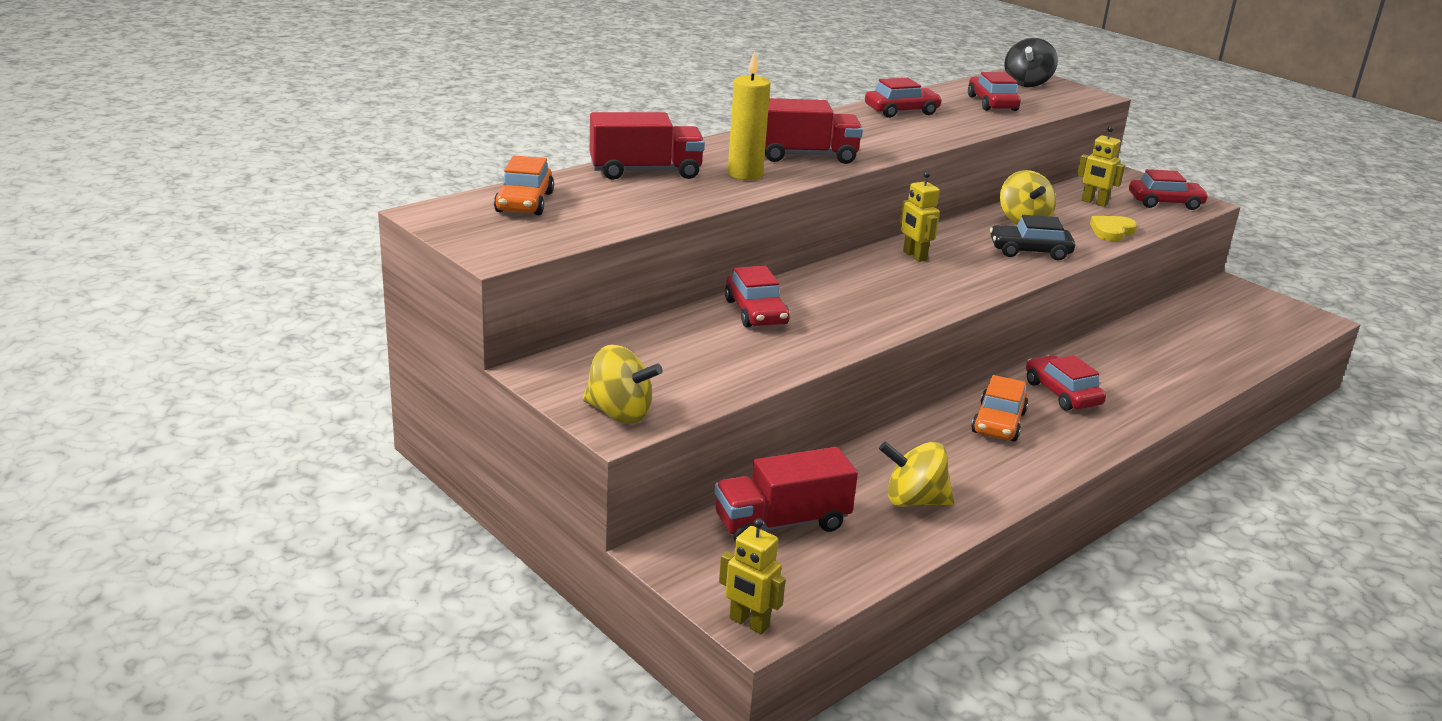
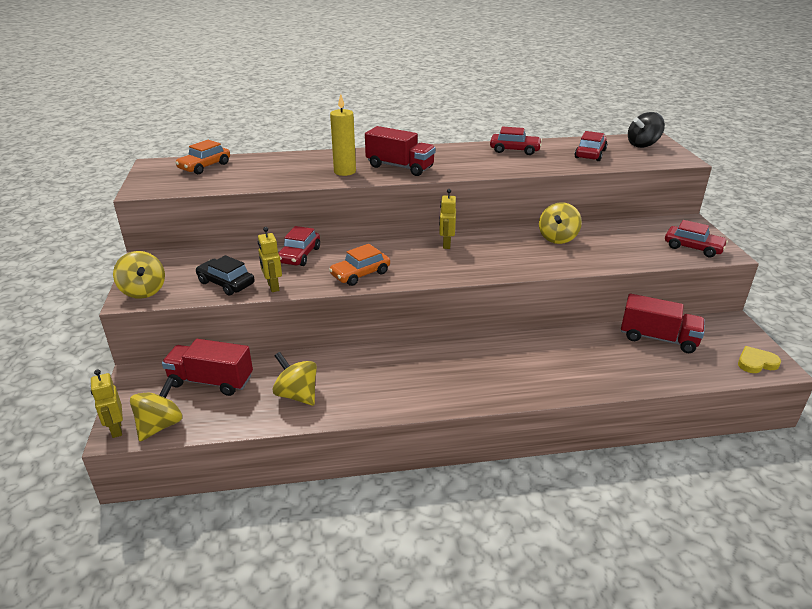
camera: 35 degrees right, 5 degrees up
red truck [590,112,705,180] -> red truck moved to [621,293,705,353]
orange car [971,375,1028,442] -> orange car moved to [329,244,390,286]
black car [990,215,1075,260] -> black car moved to [196,255,255,296]
red car [1026,355,1106,411] -> none
yellow robot [1077,126,1125,207] -> yellow robot moved to [258,227,282,292]
yellow heart [1090,216,1137,241] -> yellow heart moved to [738,346,781,373]
none -> yellow spinning top [130,377,182,442]

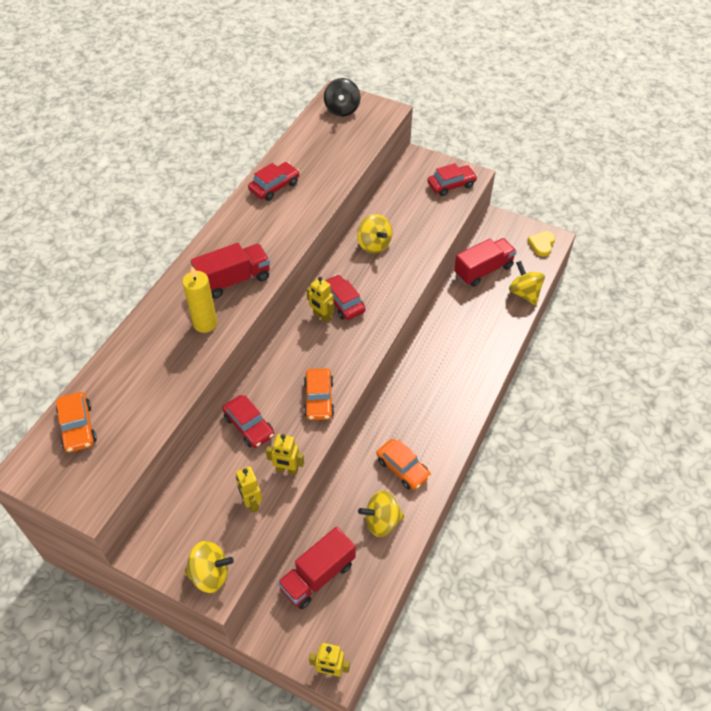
camera: 55 degrees left, 20 degrees up
yellow spinning top [130,377,182,442] -> yellow spinning top moved to [509,261,545,305]
black car [196,255,255,296] -> yellow robot [236,466,262,513]
red car [574,131,607,161] -> red car moved to [325,275,366,320]
none -> orange car [376,439,431,490]

